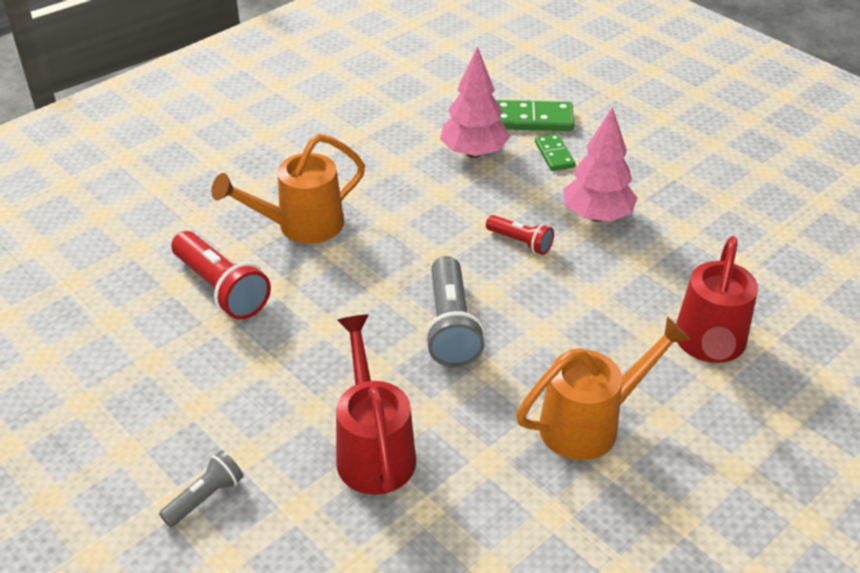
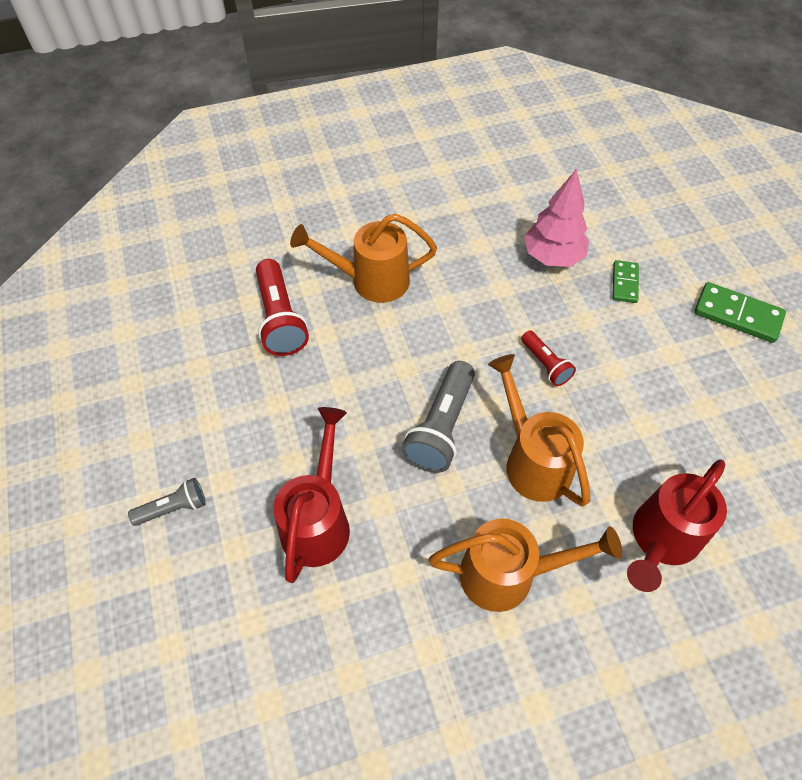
camera: 25 degrees right, 15 degrees up
green domino [496,100,574,131] -> green domino moved to [694,282,786,343]
pink tree [563,107,638,222] -> none
none -> orange watering can [488,354,590,506]

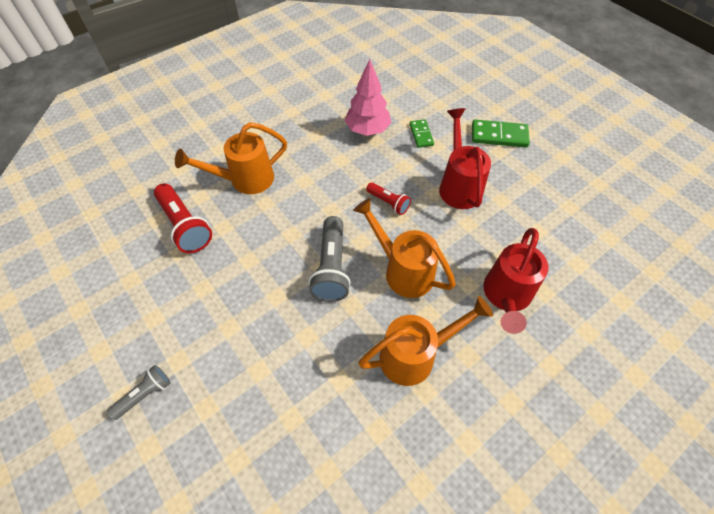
camera: 20 degrees left, 0 degrees up
red watering can [273,407,350,583] -> red watering can moved to [439,108,491,209]

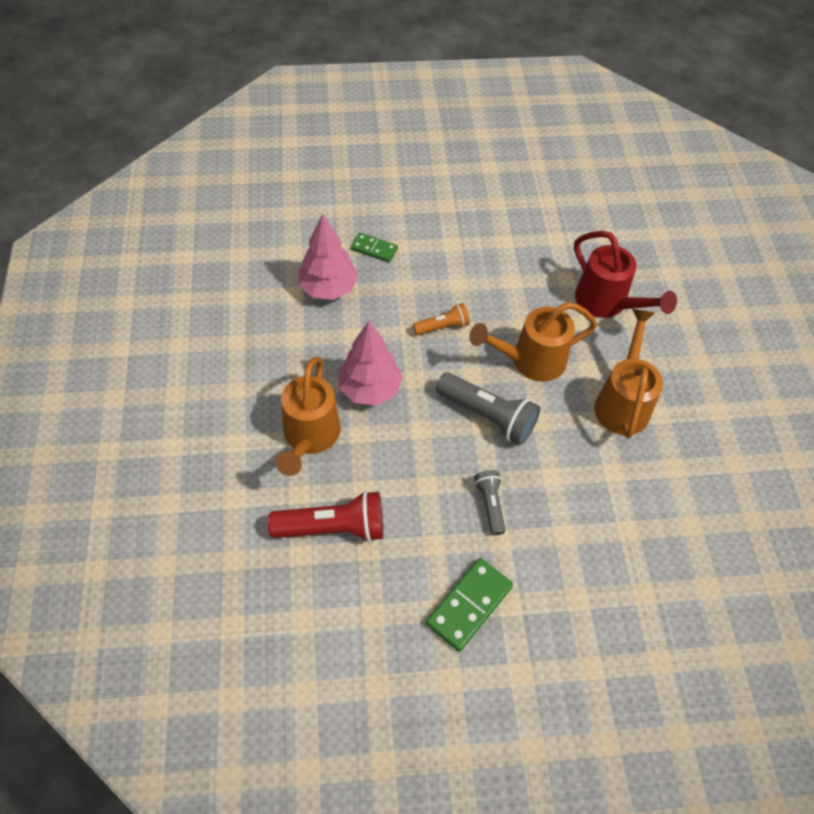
camera: 60 degrees left, 0 degrees up
grey flashlight [107,365,170,420] -> grey flashlight moved to [474,470,505,535]
red flashlight [366,182,411,215] -> orange flashlight [413,303,470,335]
red watering can [439,108,491,209] -> none
green domino [472,120,530,148] -> green domino moved to [426,558,513,652]
none -> pink tree [339,321,403,406]

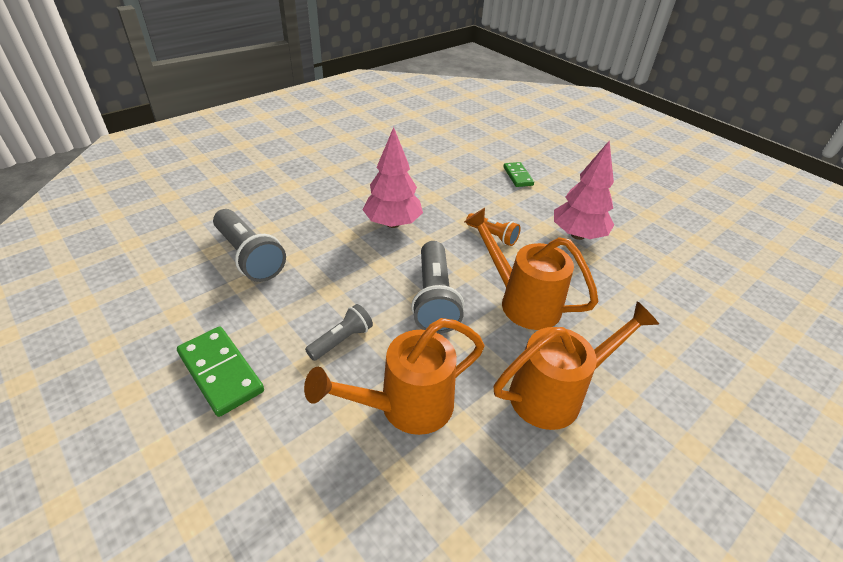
camera: 55 degrees right, 15 degrees down
red flashlight [268,491,383,542] -> grey flashlight [213,209,286,282]
orange watering can [276,357,341,476] -> orange watering can moved to [304,318,484,435]
pink tree [299,214,358,300] -> pink tree moved to [554,141,614,240]
green domino [426,558,513,652] -> green domino turned 45 degrees clockwise [177,326,264,417]
red watering can [574,231,677,318] -> none

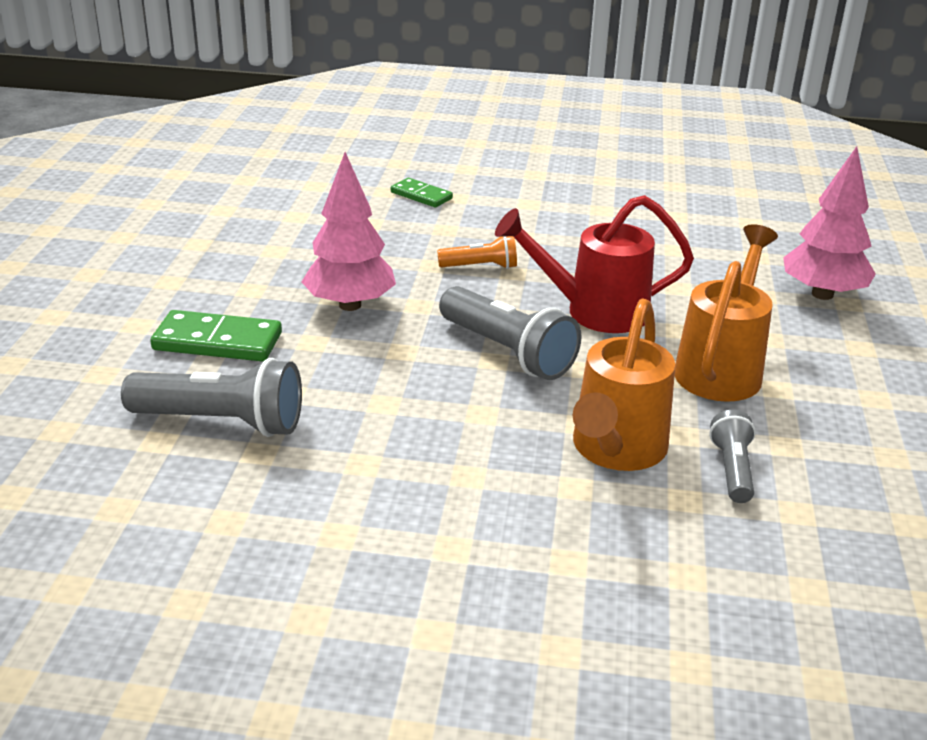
camera: 40 degrees left, 10 degrees down
green domino [177,326,264,417] -> green domino moved to [150,310,282,362]
grey flashlight [305,304,373,361] -> grey flashlight moved to [709,410,756,503]
orange watering can [464,208,598,330] -> red watering can [495,195,694,333]
pink tree [554,141,614,240] -> pink tree moved to [783,146,876,300]

